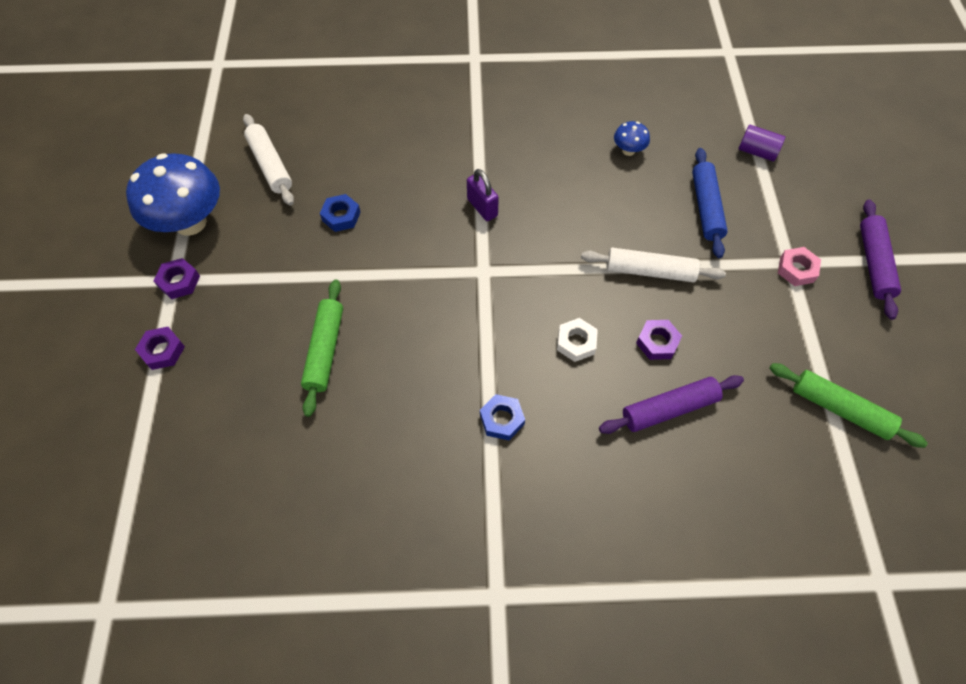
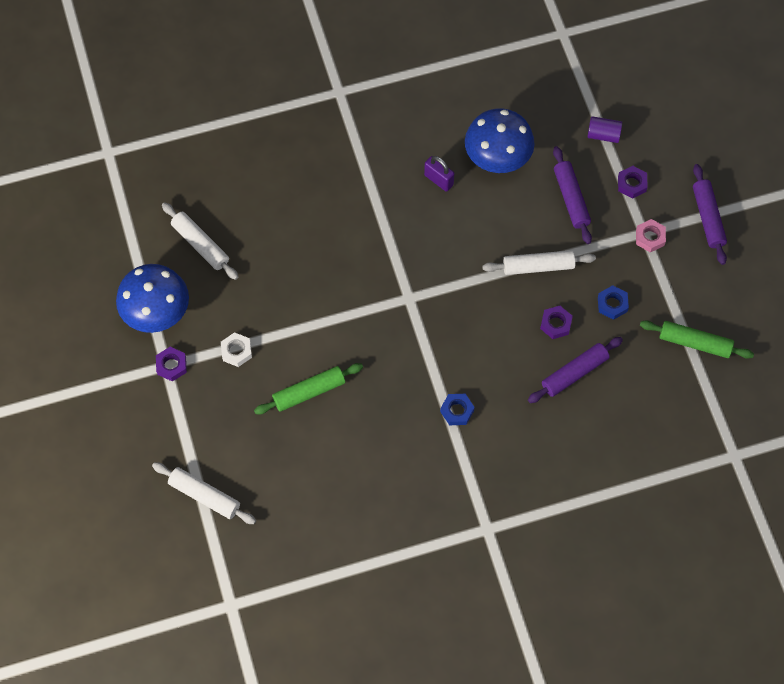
camera: 15 degrees left, 5 degrees up
purple nut [135,327,185,370] -> purple nut moved to [618,166,648,199]
green rolling pin [301,279,343,417] -> green rolling pin turned 75 degrees clockwise [254,363,363,415]
blue nut [320,194,361,232] -> blue nut moved to [598,285,629,320]
purple padlock [467,169,499,221] -> purple padlock moved to [424,156,454,192]
white nut [557,318,598,362] -> white nut moved to [221,332,252,367]
blue mushroom [614,121,650,156] -> blue mushroom [465,108,535,173], size x2.26
blue rolling pin [692,148,728,258] -> purple rolling pin [553,146,592,244]
none -> white rolling pin [152,462,256,524]

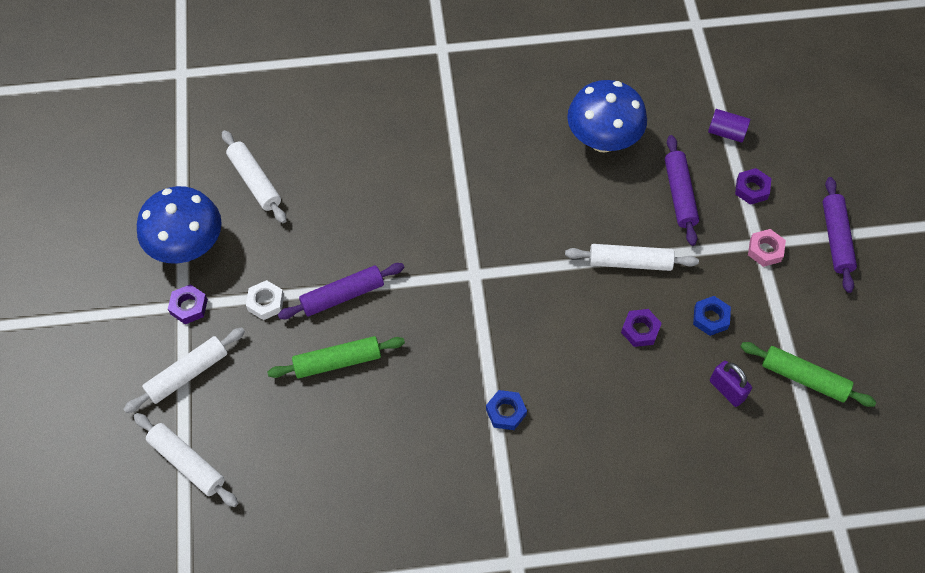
camera: 10 degrees right, 5 degrees down
purple padlock [424,156,454,192] -> purple padlock moved to [710,361,752,407]
purple rolling pin [528,337,623,403] -> purple rolling pin moved to [278,263,405,319]
none -> white rolling pin [124,328,245,413]

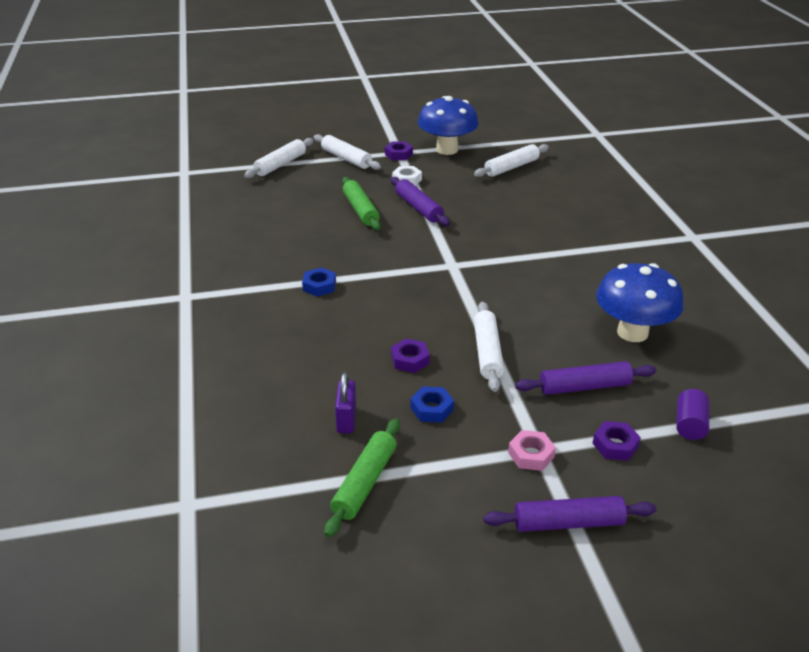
camera: 85 degrees right, 25 degrees down
purple padlock [710,361,752,407] -> purple padlock turned 45 degrees counterclockwise [335,372,356,433]

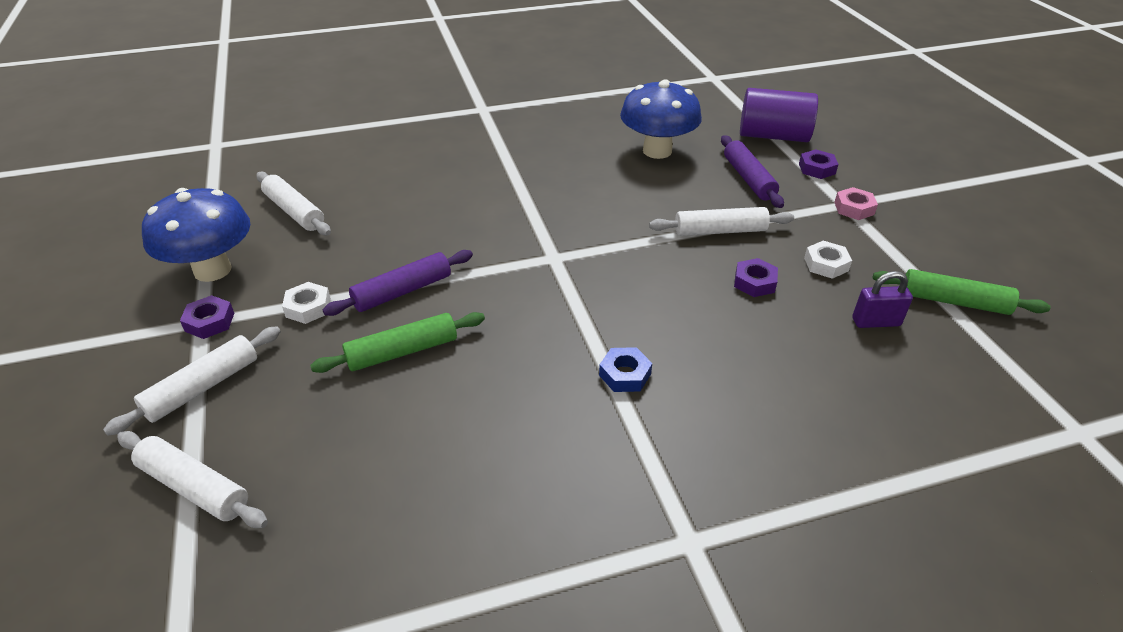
camera: 95 degrees left, 5 degrees up
blue nut [411,386,454,423] -> white nut [804,241,852,279]
purple rolling pin [483,496,656,532] -> none
purple cylinder [676,389,709,440] -> purple cylinder [740,88,818,142], size x1.91

